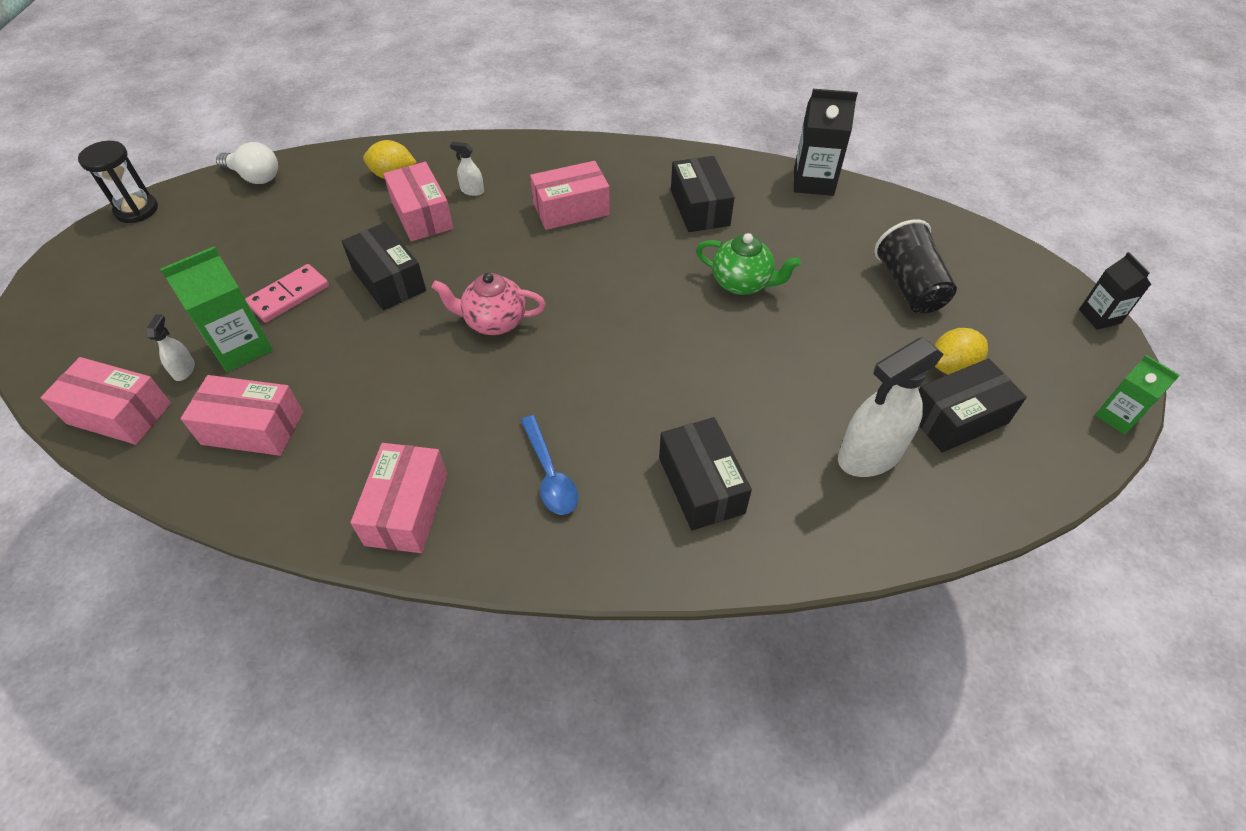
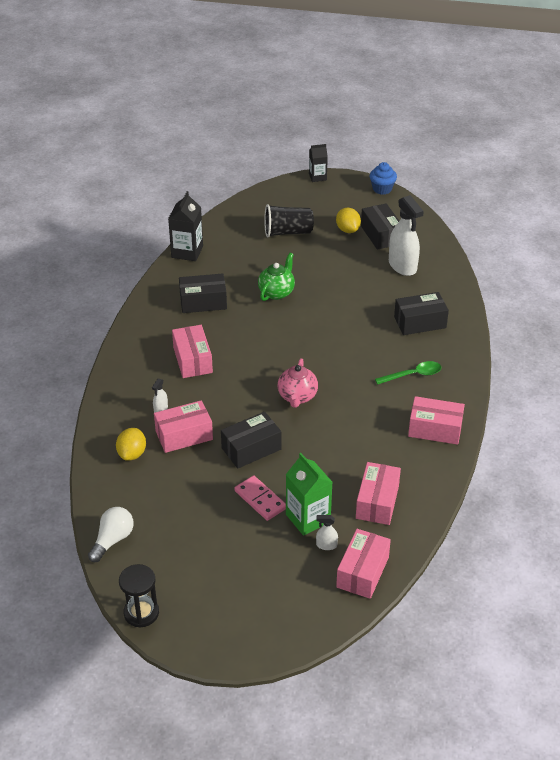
camera: 85 degrees left, 10 degrees down
blue spoon [520,415,578,515] -> green spoon [375,361,442,385]
green carton [1095,355,1180,435] -> blue cupcake [370,162,397,195]

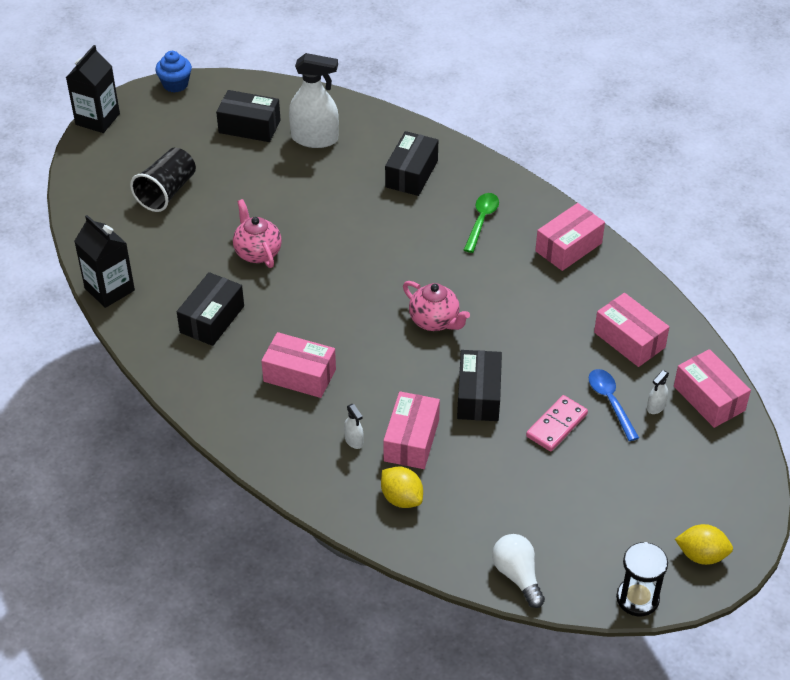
camera: 55 degrees left, 5 degrees up
pink domino [235,475,286,521] -> pink domino turned 45 degrees counterclockwise [526,395,588,451]
green teapot [258,253,295,301] -> pink teapot [233,199,282,268]
green carton [286,453,333,536] -> blue spoon [589,369,639,441]
black carton [309,144,328,182] -> black carton [66,45,120,133], size x1.58
yellow lemon [336,208,361,233] -> yellow lemon moved to [675,524,733,565]

